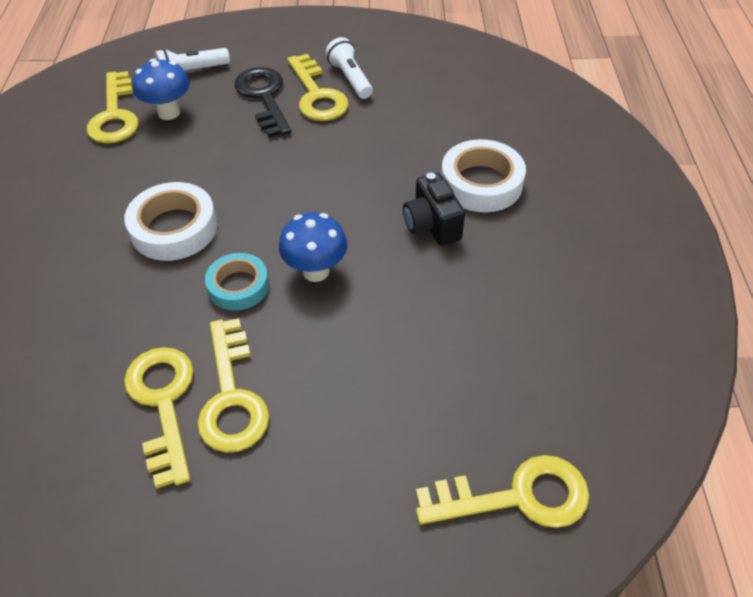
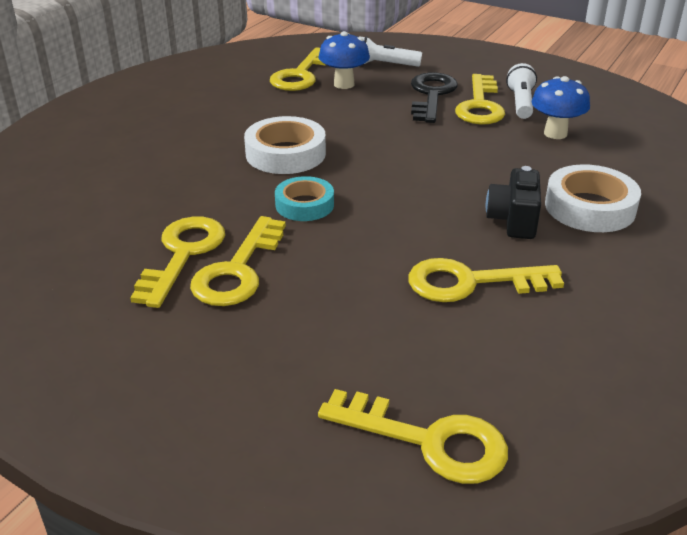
camera: 30 degrees right, 15 degrees down
blue mushroom [279,212,347,282] -> blue mushroom moved to [532,76,590,139]
none -> yellow key [408,258,564,302]

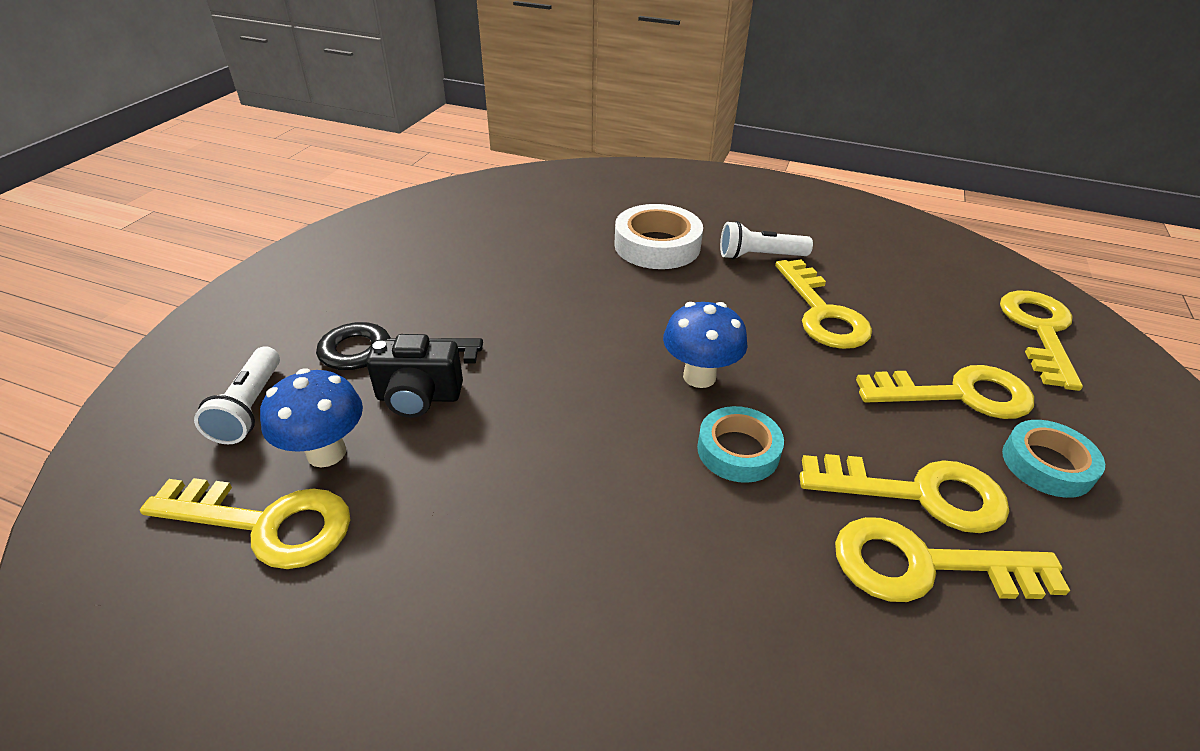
camera: 100 degrees left, 5 degrees up
white tape [244,116,326,174] -> none
yellow key [455,74,505,125] -> yellow key moved to [856,365,1034,419]
black camera [486,166,541,239] -> black camera moved to [366,334,463,418]
white flashlight [506,63,537,119] -> white flashlight moved to [720,221,813,260]
blue mushroom [532,76,590,139] -> blue mushroom moved to [663,302,748,388]
none -> turquoise tape [1002,420,1105,498]

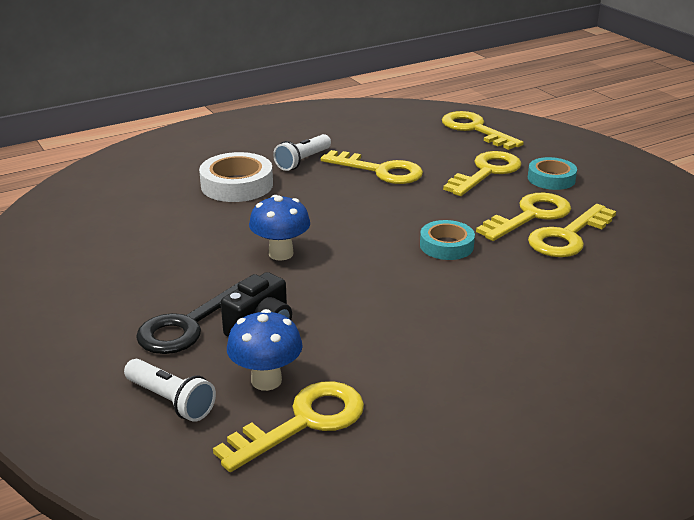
camera: 50 degrees left, 10 degrees down
blue mushroom [663,302,748,388] -> blue mushroom moved to [249,195,310,261]

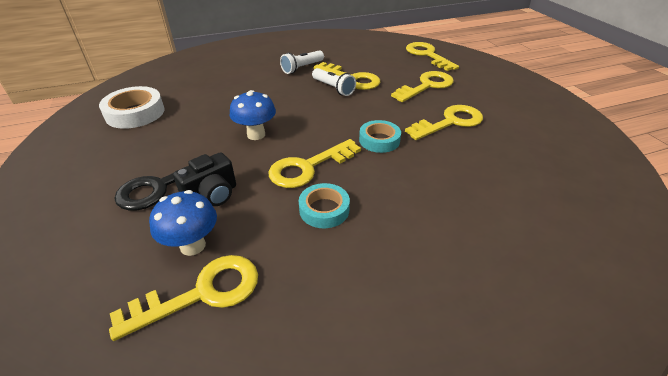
camera: 10 degrees right, 10 degrees up
white flashlight [124,359,216,422] -> white flashlight moved to [312,68,356,96]
white tape [199,152,273,202] -> white tape moved to [99,86,165,129]
turquoise tape [528,157,577,190] -> turquoise tape moved to [299,183,350,228]
yellow key [528,204,616,257] -> yellow key moved to [268,139,361,188]

